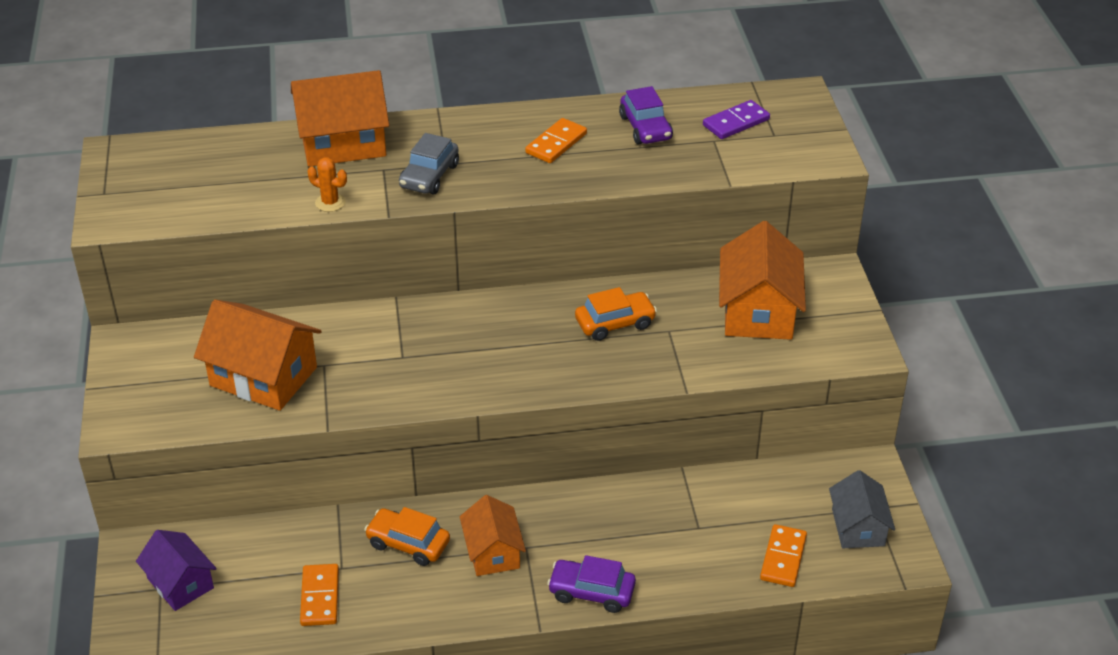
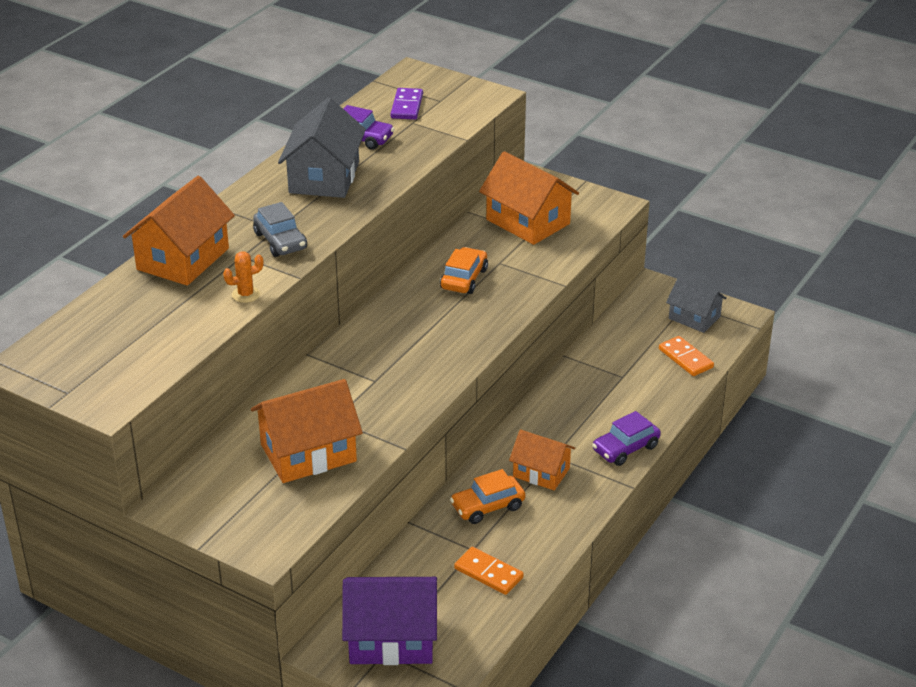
camera: 50 degrees left, 5 degrees down
purple house [136,530,217,611] -> purple house [342,577,437,665], size x1.60
orange domino [525,118,587,163] -> grey house [278,98,366,198]

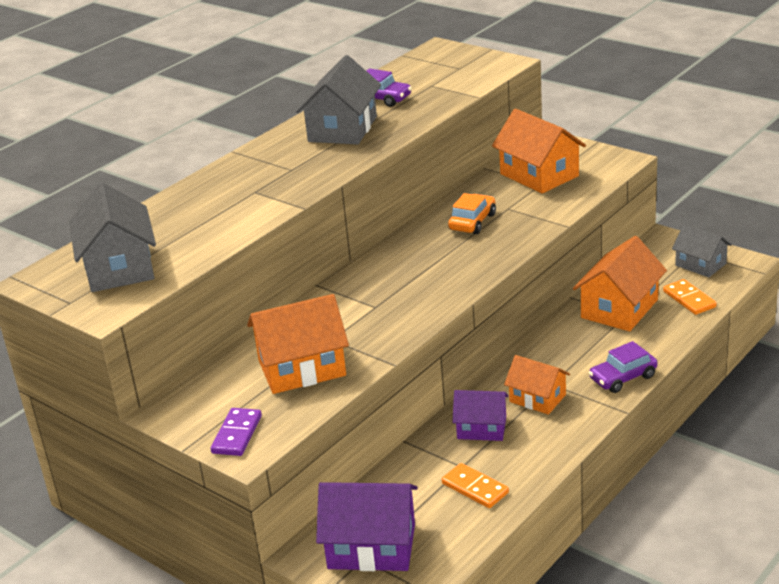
camera: 10 degrees right, 5 degrees down
orange house [123,176,235,286] -> orange house moved to [573,236,667,331]
orange cactus [223,251,264,303] -> none
grey car [253,202,307,257] -> none
purple domino [391,88,423,120] -> purple domino moved to [210,408,262,456]
orange car [450,469,525,524] -> purple house [452,390,509,441]
none -> grey house [69,183,156,292]

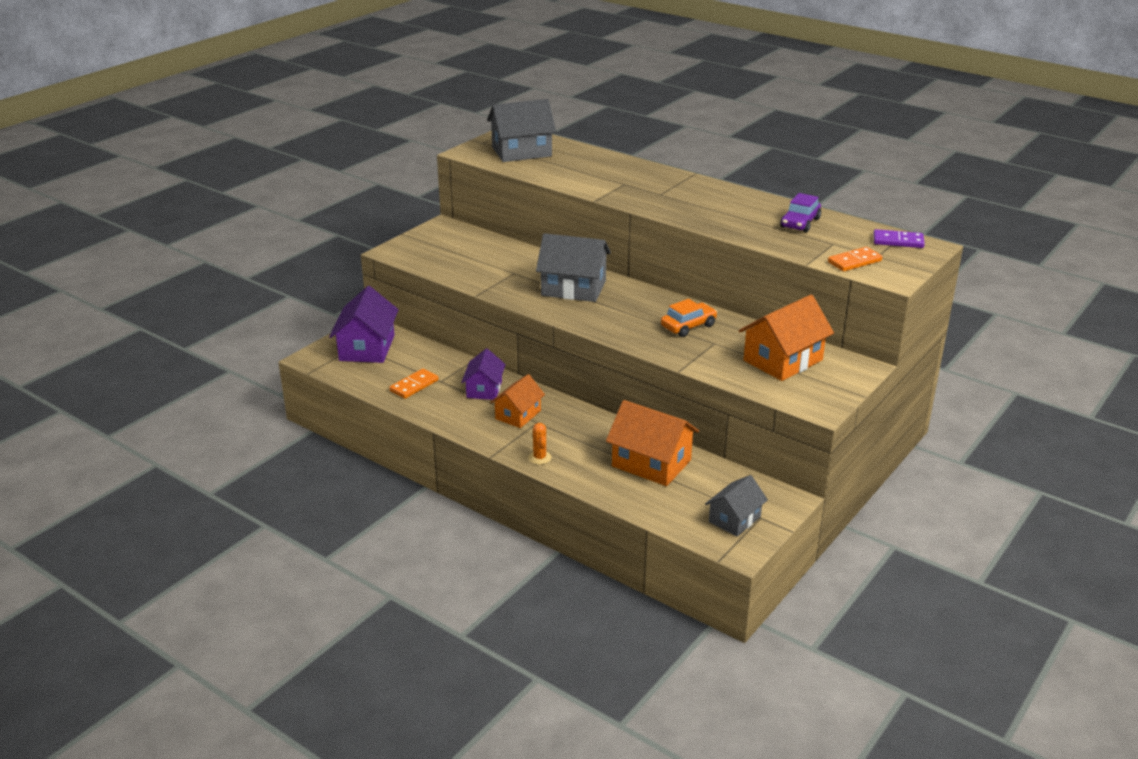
camera: 85 degrees right, 0 degrees up
purple domino [210,408,262,456] -> purple domino moved to [873,229,925,248]
orange house [247,294,349,394] -> none
grey house [296,55,381,145] -> grey house moved to [536,233,611,302]
orange car [448,193,496,234] -> orange car turned 60 degrees counterclockwise [661,299,717,337]
purple car [589,341,658,393] -> orange cactus [528,423,552,465]
orange domino [663,279,717,315] -> orange domino moved to [828,247,882,271]

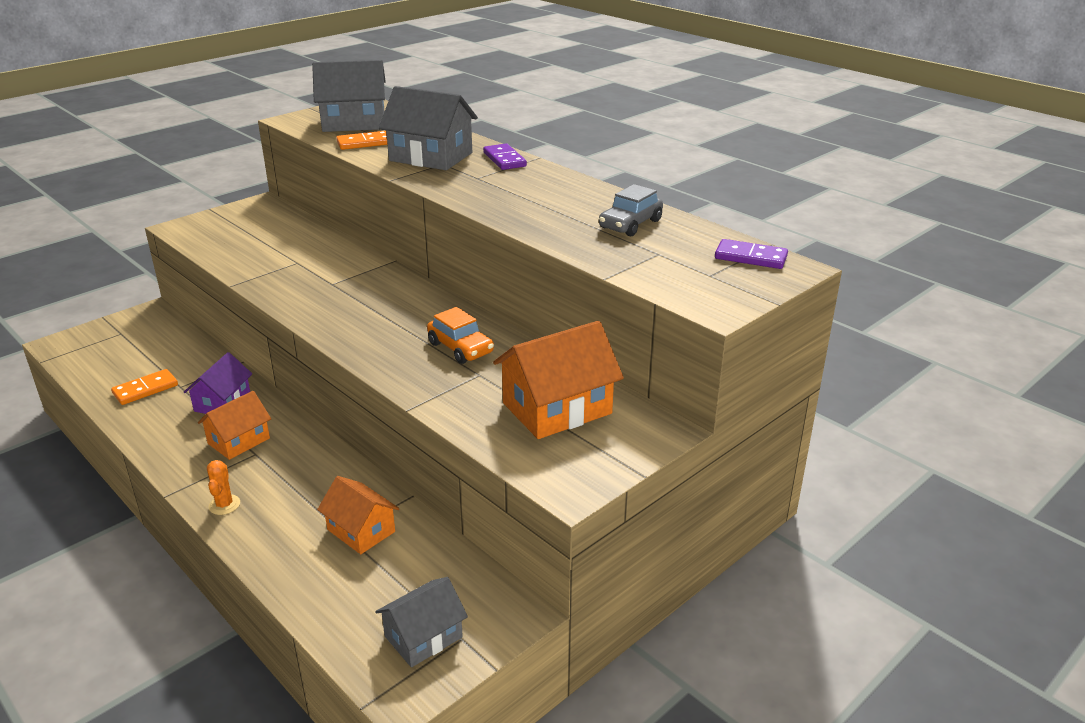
camera: 10 degrees right, 0 degrees up
purple house [329,286,399,363] -> none
grey house [536,233,611,302] -> grey house moved to [379,86,478,170]
orange house [606,400,699,486] -> orange house [317,476,399,554], size x0.63
orange car [661,299,717,337] -> orange car turned 75 degrees clockwise [427,307,494,364]
purple car [780,193,821,232] -> grey car [599,184,663,236]
orange domino [828,247,882,271] -> orange domino moved to [336,131,387,150]
none -> purple domino [483,143,527,170]

